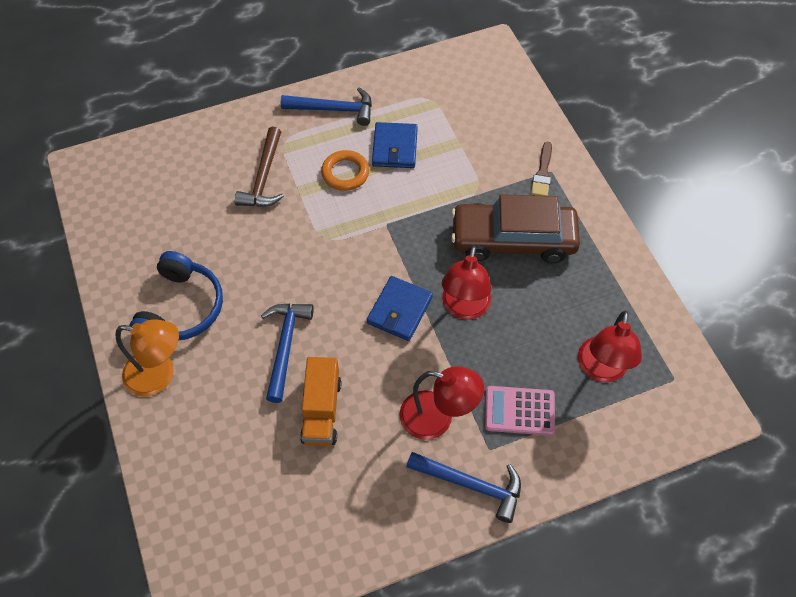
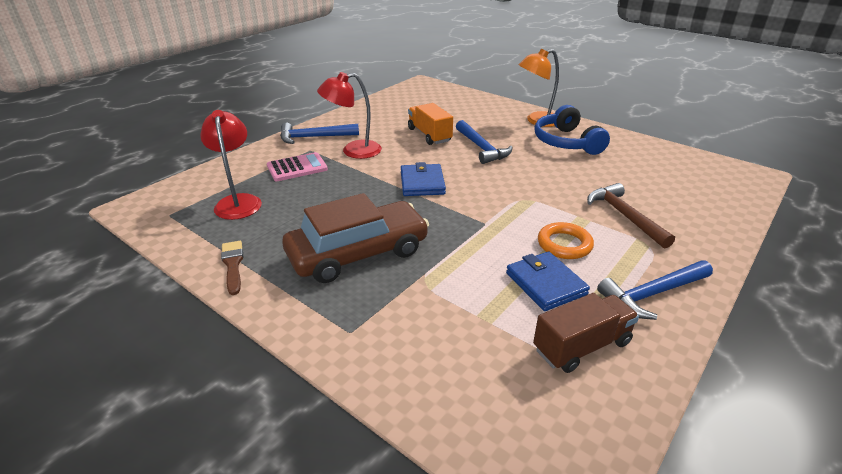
camera: 150 degrees right, 25 degrees down
red lamp [442,246,491,320] -> none
brown brush [531,142,552,196] -> brown brush moved to [221,241,243,295]
none -> brown truck [533,293,639,373]

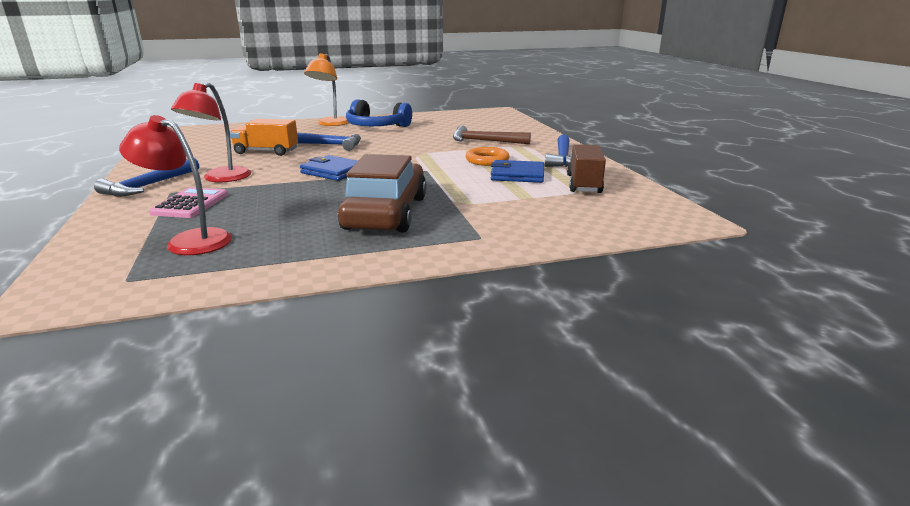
camera: 55 degrees left, 10 degrees down
brown brush [221,241,243,295] -> none

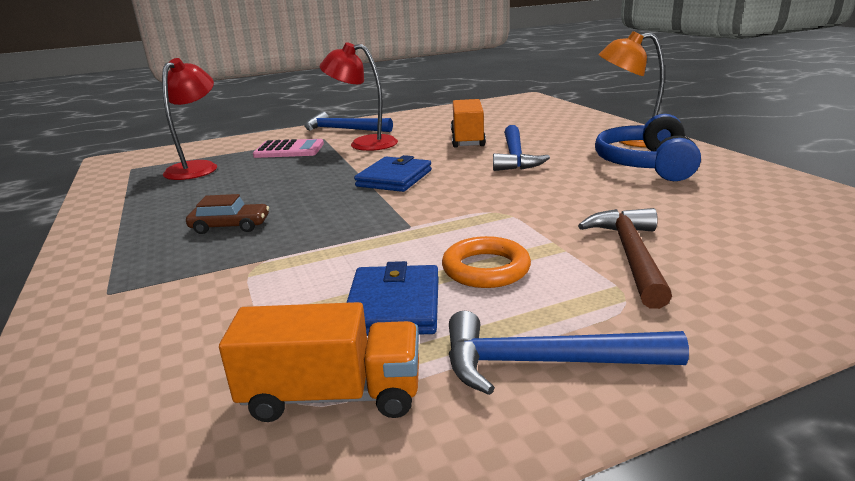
camera: 85 degrees right, 0 degrees up
brown car [338,154,427,232] -> brown car [186,194,269,234], size x0.43
brown truck [567,144,606,193] -> orange truck [219,302,419,422]

